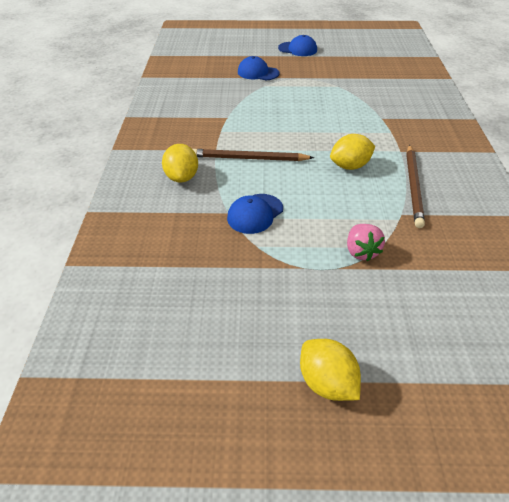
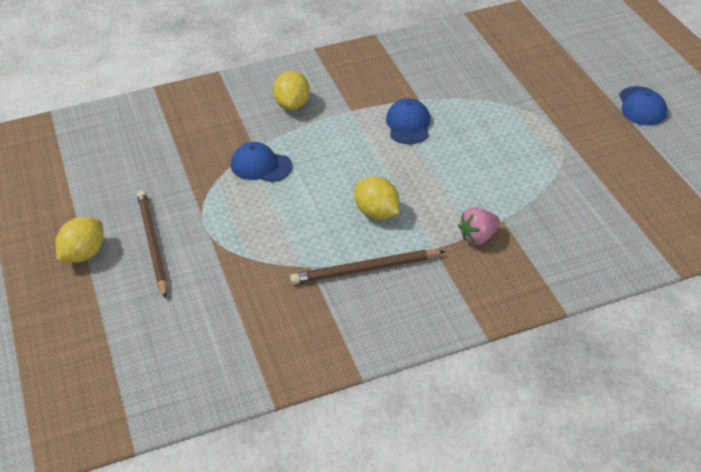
camera: 70 degrees right, 0 degrees up
yellow lemon [162,144,198,182] -> yellow lemon turned 60 degrees counterclockwise [273,71,310,110]
brown pencil [192,149,314,161] -> brown pencil moved to [137,190,167,299]
blue cap [238,56,280,81] -> blue cap moved to [386,98,430,144]
pink strawberry [347,224,385,261] -> pink strawberry moved to [458,207,500,245]

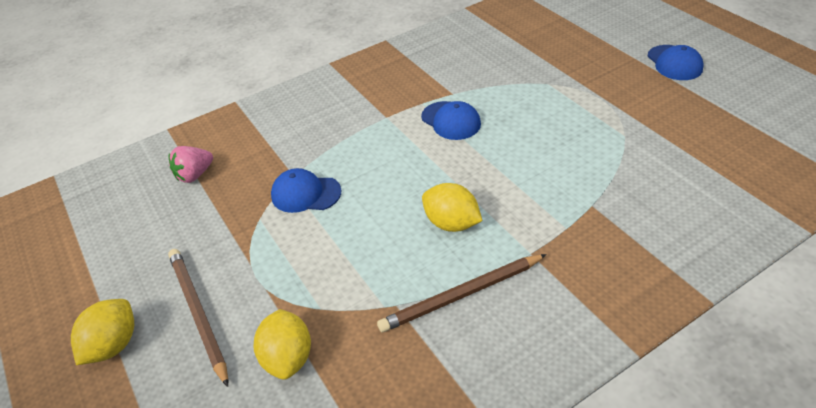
camera: 10 degrees left, 0 degrees up
yellow lemon [273,71,310,110] -> yellow lemon moved to [253,309,311,380]
blue cap [386,98,430,144] -> blue cap turned 150 degrees clockwise [421,101,481,140]
pink strawberry [458,207,500,245] -> pink strawberry moved to [169,146,213,183]

